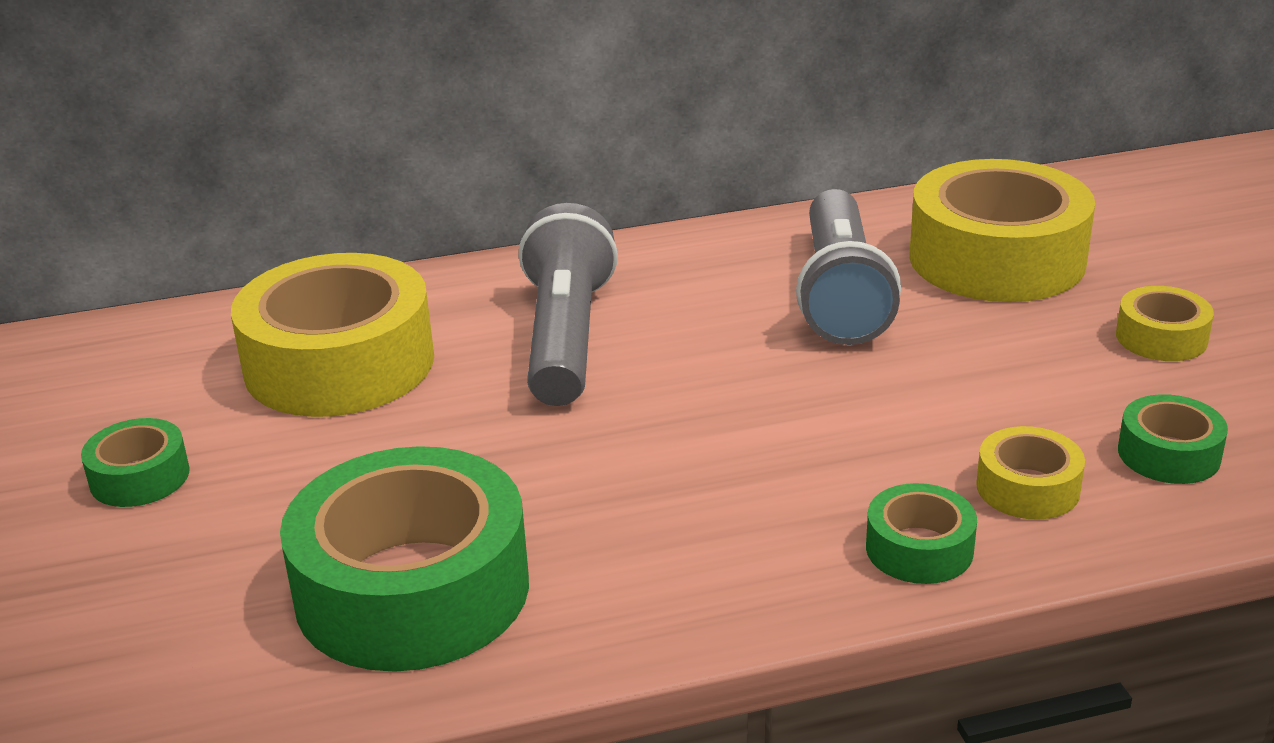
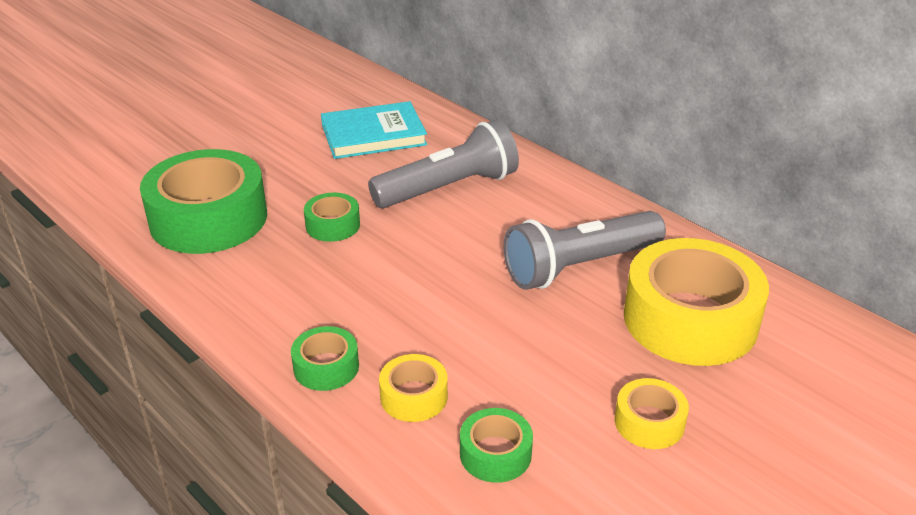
camera: 60 degrees right, 5 degrees up
green tape [81,418,190,507] -> green tape moved to [304,192,360,242]
yellow tape [231,253,434,417] -> turquoise book [321,101,427,159]

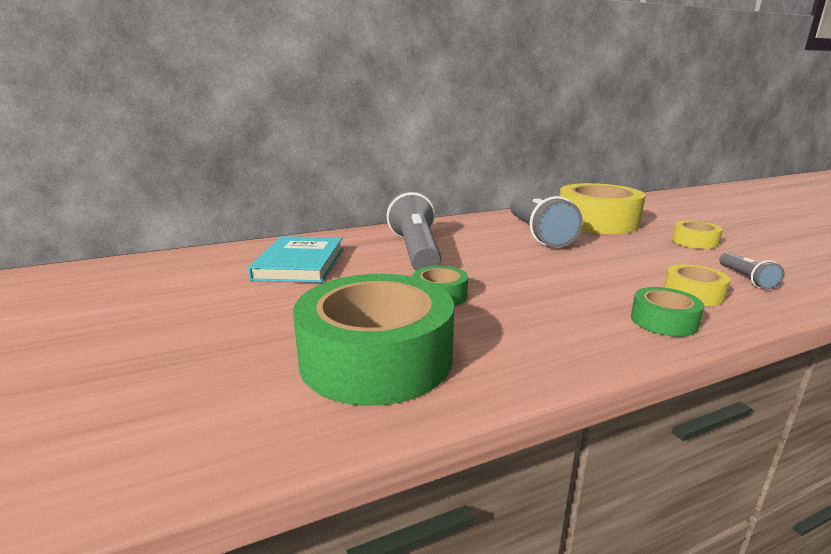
camera: 70 degrees left, 15 degrees down
green tape [460,408,533,483] -> grey flashlight [719,252,785,289]

